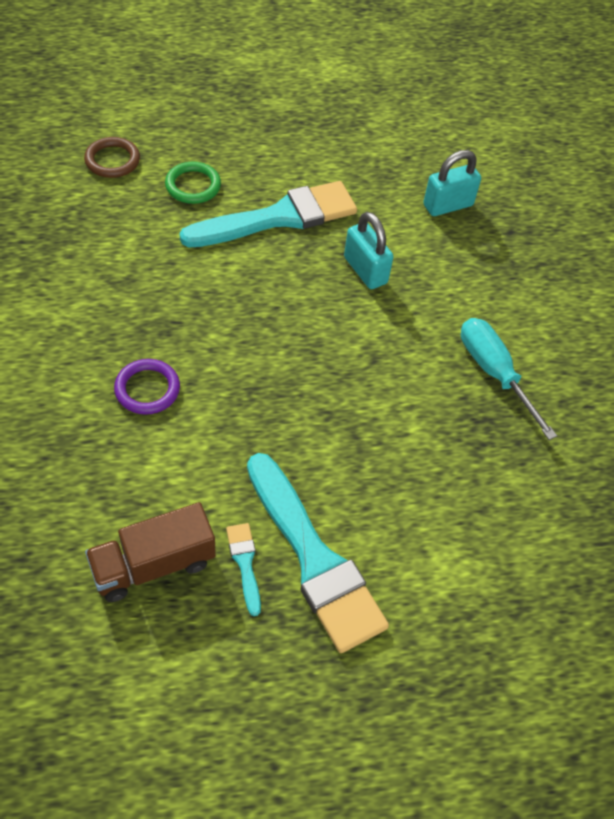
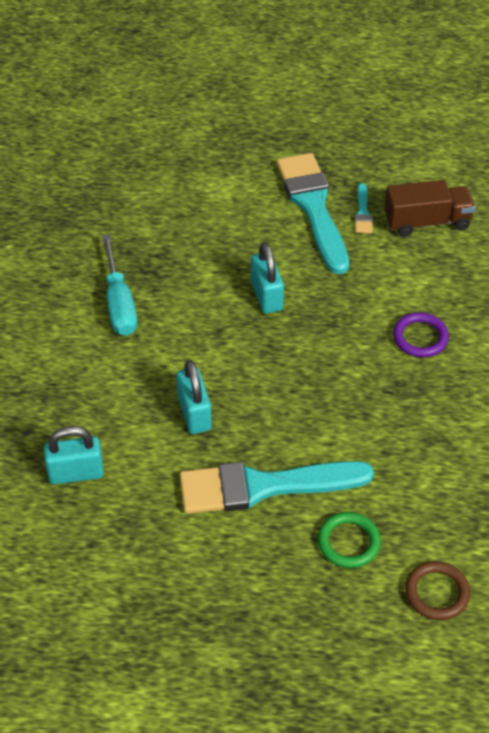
camera: 160 degrees left, 5 degrees down
none -> turquoise padlock [251,243,284,314]

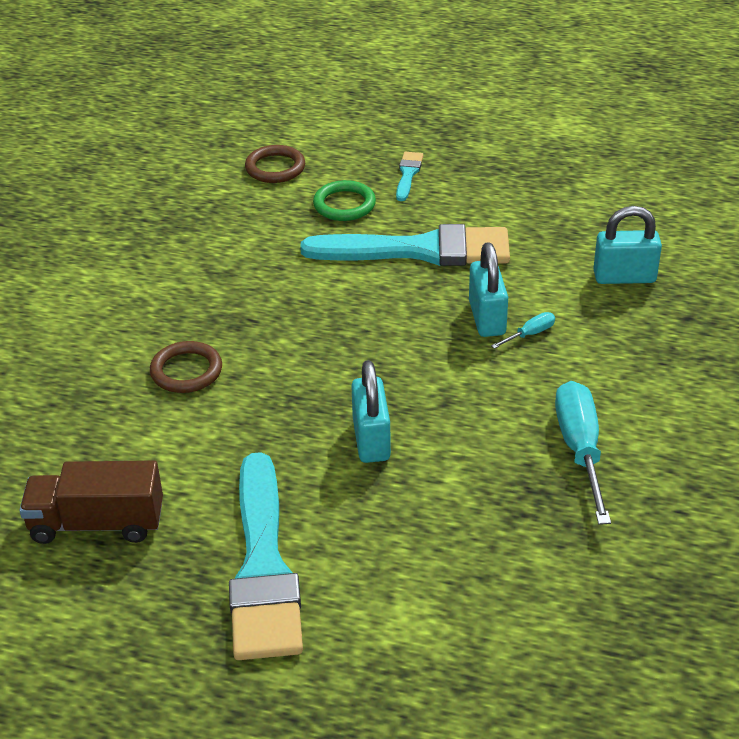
camera: 170 degrees left, 10 degrees down
turquoise brush [354,183,373,233] -> turquoise brush moved to [396,152,423,201]
purple ring [393,312,449,357] -> brown ring [150,341,222,393]
none -> turquoise screwdriver [491,312,555,349]

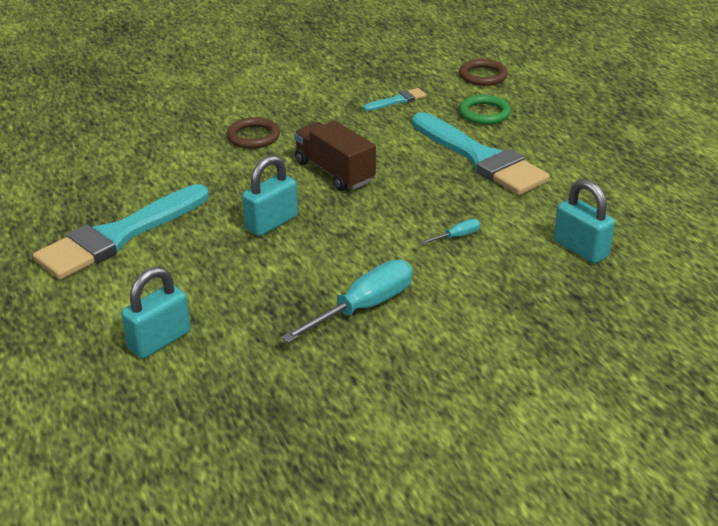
camera: 50 degrees right, 5 degrees down
brown truck [19,461,163,544] -> brown truck moved to [294,121,376,191]
turquoise brush [396,152,423,201] -> turquoise brush moved to [363,88,427,111]
turquoise padlock [469,242,508,337] -> turquoise padlock moved to [121,267,191,359]
turquoise screwdriver [491,312,555,349] -> turquoise screwdriver turned 45 degrees counterclockwise [420,219,480,245]

